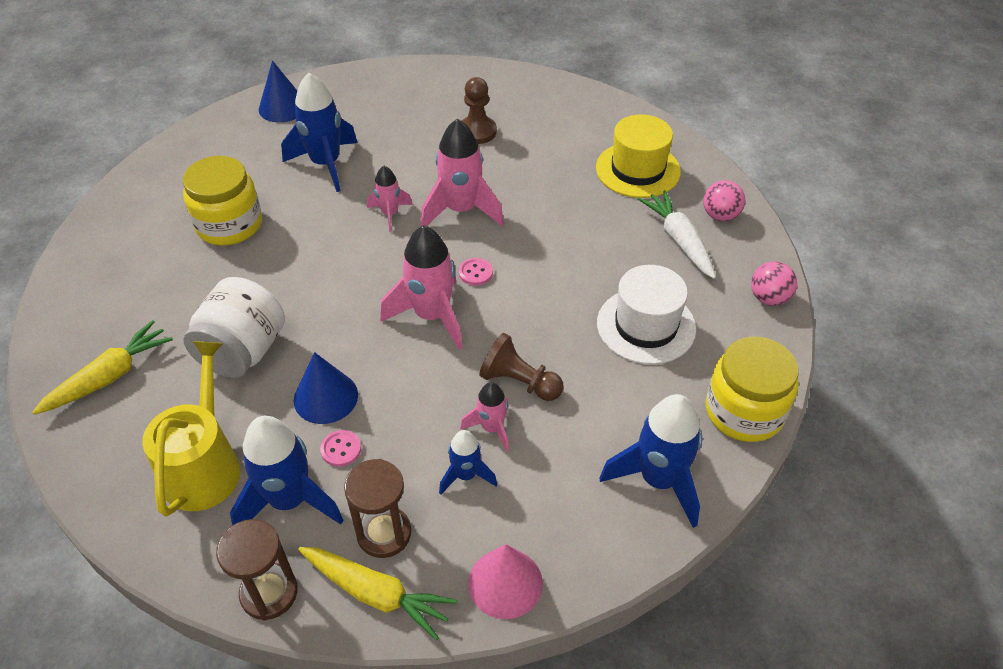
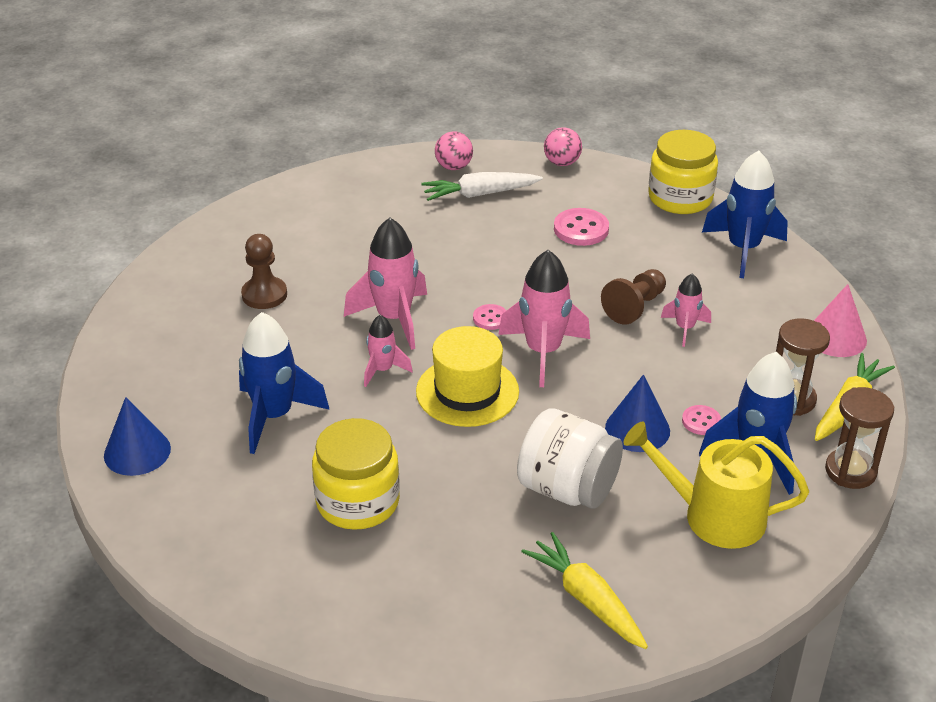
camera: 80 degrees left, 10 degrees down
blue rocket [439,430,497,495] -> none
yellow hat [596,114,681,198] -> yellow hat moved to [416,326,519,427]
white hat [597,265,696,365] -> pink button [554,208,609,246]

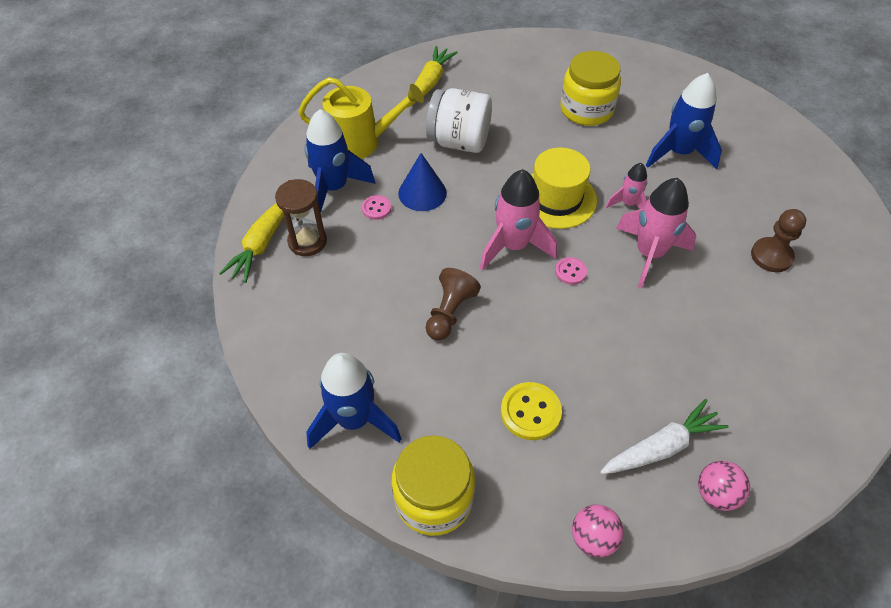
camera: 165 degrees right, 15 degrees up
blue cone [104,397,171,476] -> none
yellow carrot [521,532,648,649] -> yellow carrot turned 105 degrees counterclockwise [407,46,458,108]
pink button [554,208,609,246] -> yellow button [501,382,562,440]
pink rocket [661,274,711,347] -> none
pink cone [814,284,867,357] -> none
brown hourglass [825,387,894,489] -> none

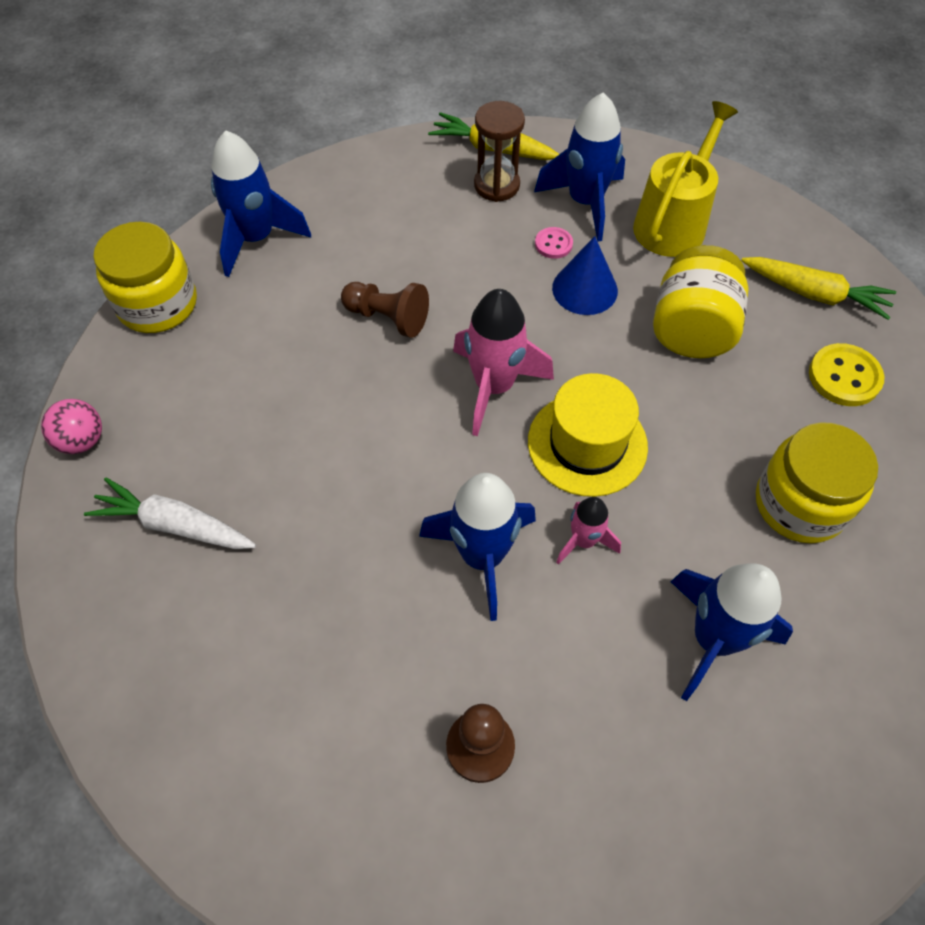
camera: 90 degrees right, 5 degrees up
yellow watering can [298,77,424,159] -> yellow watering can turned 150 degrees counterclockwise [633,101,738,257]
white jar [426,88,492,153] -> yellow jar [653,245,749,358]
yellow button [501,382,562,440] -> yellow button moved to [809,343,884,406]
pink button [555,257,587,285] -> none
white carrot [600,399,729,474] -> white carrot turned 135 degrees clockwise [84,477,256,549]
pink rocket [616,178,696,288] -> blue rocket [419,473,536,621]
pink ball [698,461,750,511] -> none

